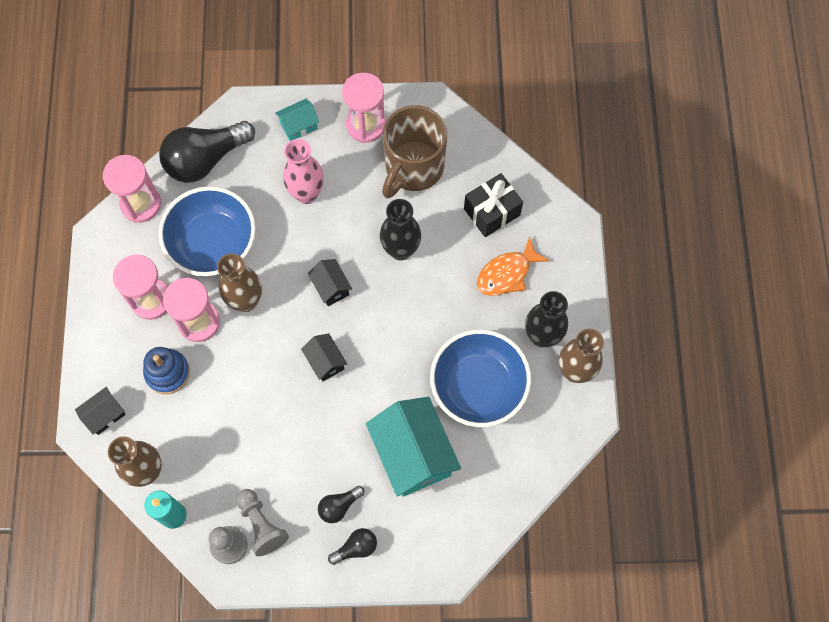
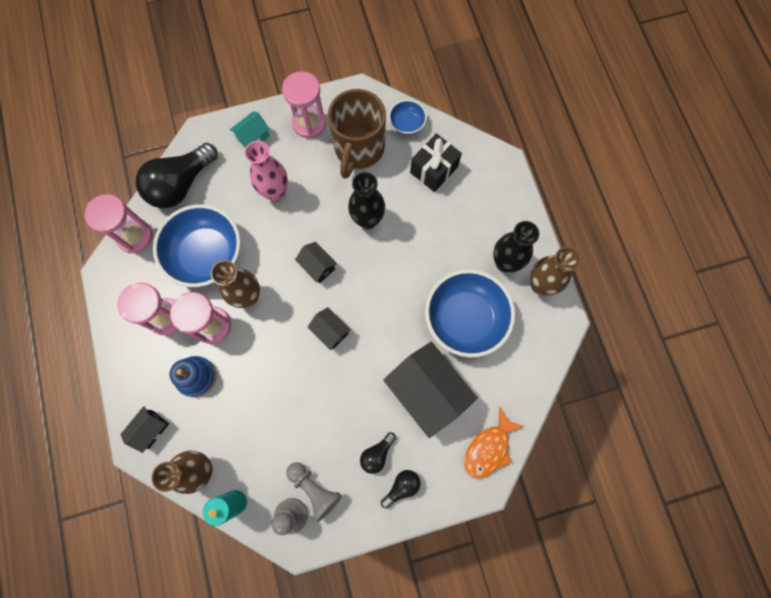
camera: 15 degrees left, 5 degrees up
turquoise house [366,397,461,497] -> black house [383,342,478,438]
orange fish [477,236,550,296] -> orange fish moved to [464,408,525,478]
none -> blue bowl [389,100,427,135]

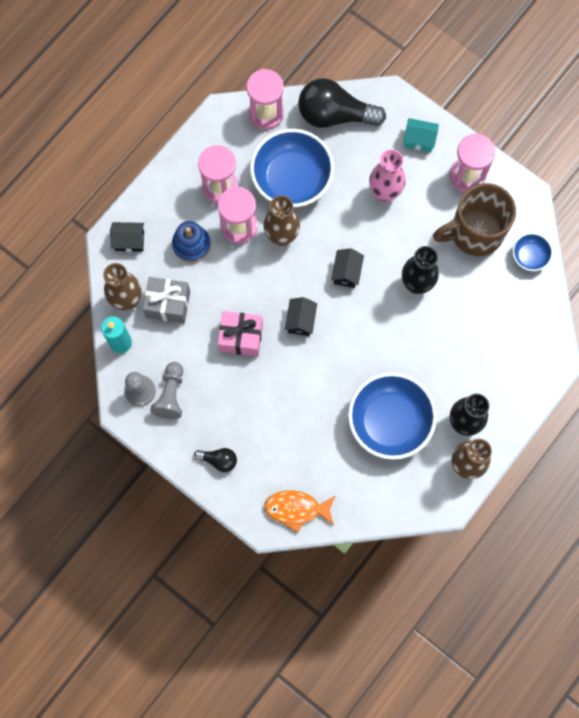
camera: 55 degrees right, 0 degrees up
black light bulb [360,432,396,474] -> none
black house [383,342,478,438] -> none
black gift [410,133,462,192] -> none
none -> grey gift [143,277,190,323]
none -> pink gift [218,311,263,357]

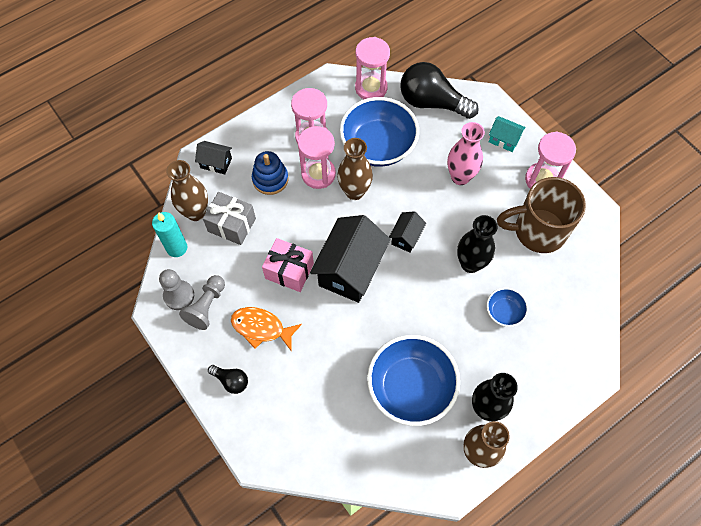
camera: 15 degrees right, 10 degrees down
orange fish [264,490,336,533] -> orange fish moved to [231,307,302,350]
black house [285,297,317,336] -> black house [310,215,391,303], size x2.06
blue bowl [512,233,553,271] -> blue bowl moved to [487,288,528,327]

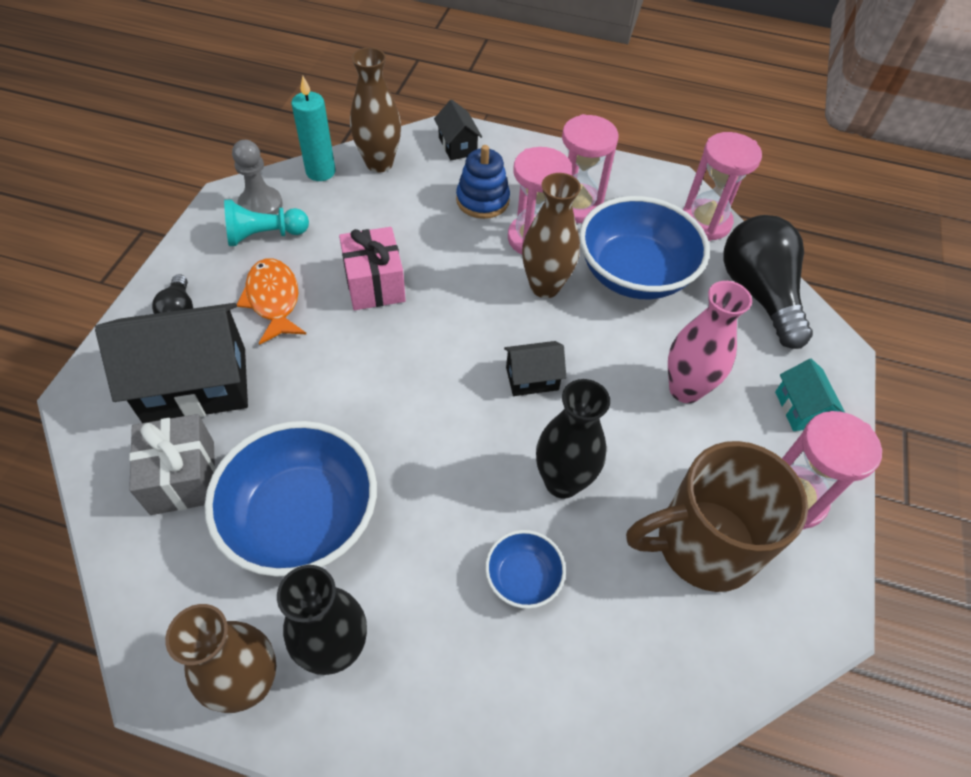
camera: 50 degrees right, 10 degrees down
grey pawn [179,275,225,330] -> turquoise pawn [224,200,309,246]
grey gift [203,192,256,245] -> grey gift moved to [129,414,216,515]
black house [310,215,391,303] -> black house moved to [95,303,248,423]
brown mug [497,177,586,253] -> brown mug turned 60 degrees counterclockwise [626,441,808,592]

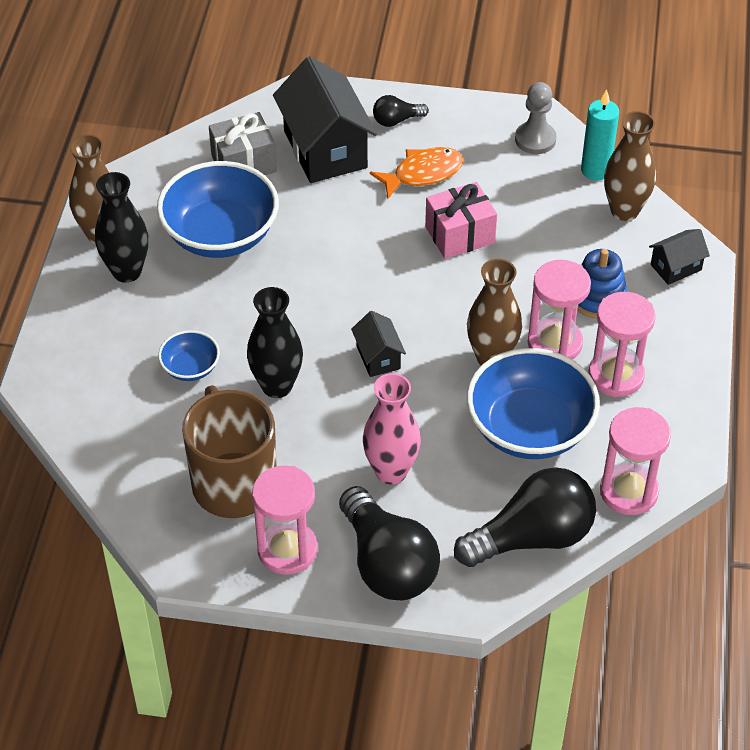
camera: 85 degrees right, 5 degrees down
turquoise pawn [224,200,309,246] -> none
turquoise house [775,359,845,431] -> black light bulb [339,486,440,600]

